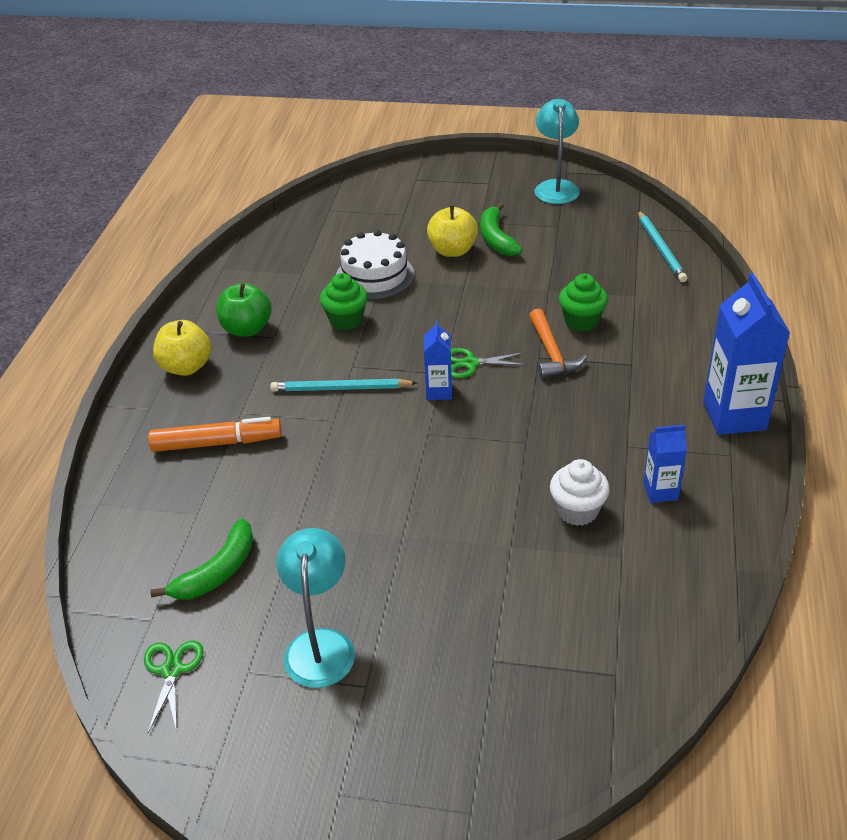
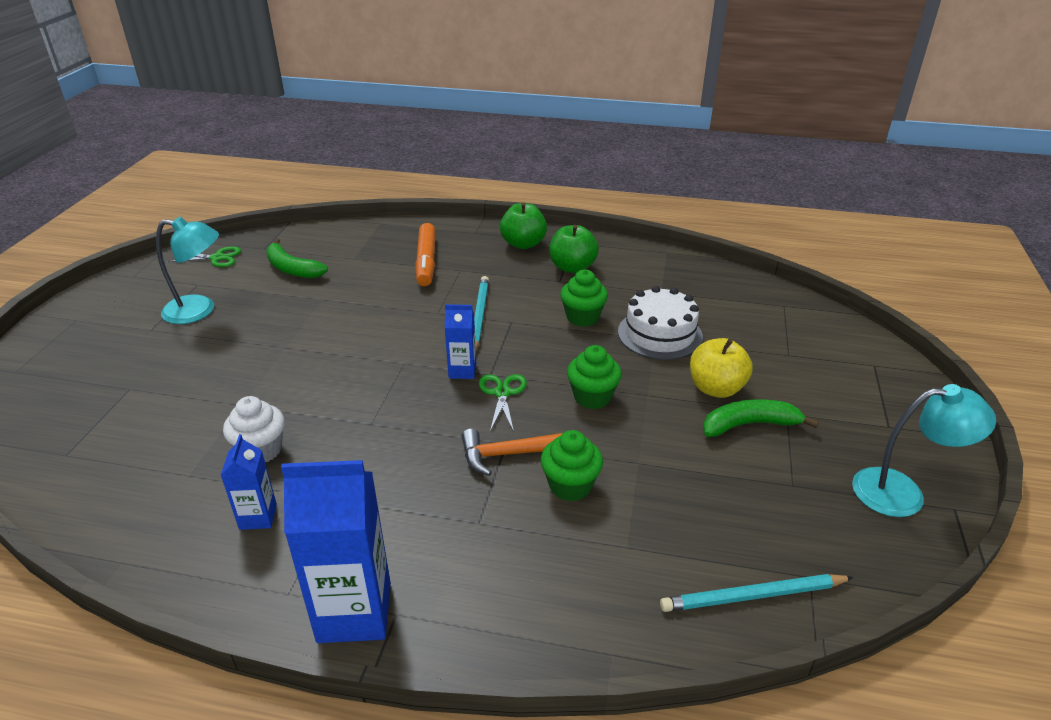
camera: 90 degrees right, 5 degrees down
yellow apple [153,320,211,376] -> green apple [500,202,547,249]
none -> green cupcake [567,345,622,409]

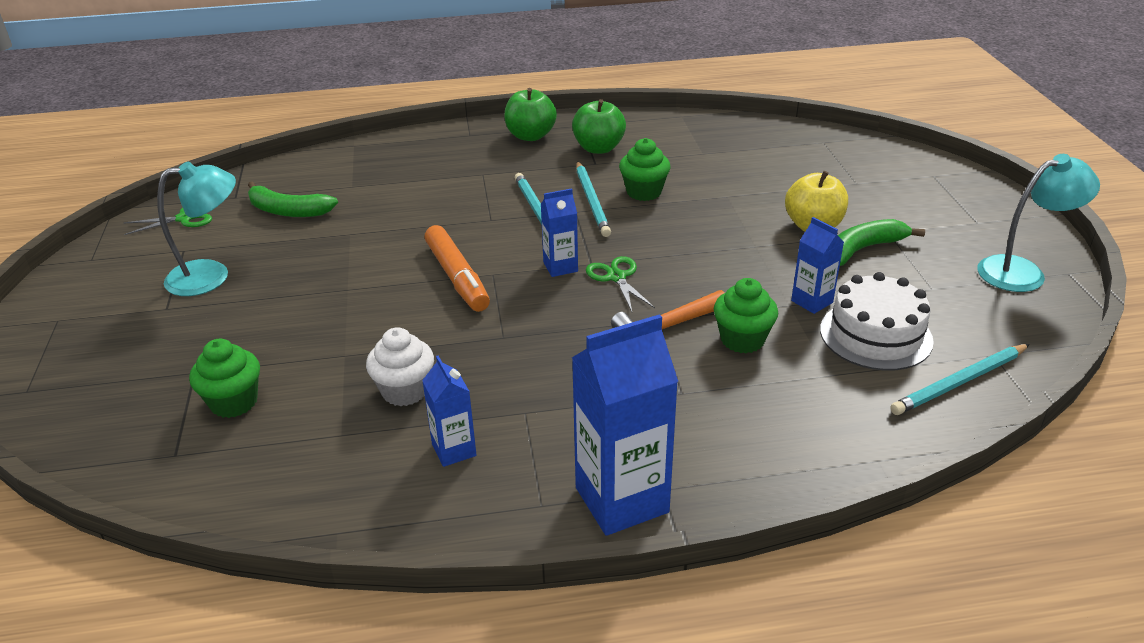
camera: 20 degrees left, 0 degrees up
orange marker [415,223,436,286] -> orange marker moved to [424,225,490,312]
green cupcake [567,345,622,409] -> green cupcake moved to [189,339,260,418]
white cake [618,286,703,360] -> white cake moved to [820,272,934,371]
none -> turquoise pencil [576,161,611,237]
none -> blue carton [791,217,844,314]

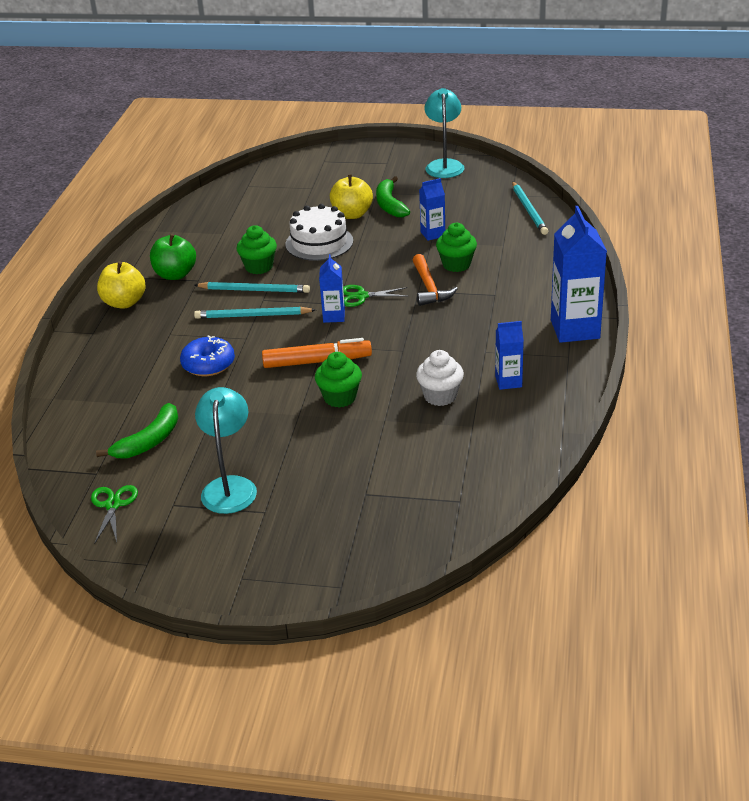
camera: 70 degrees left, 0 degrees up
green cupcake [189,339,260,418] -> green cupcake moved to [315,352,362,408]
green apple [504,88,557,141] -> yellow apple [97,261,146,309]
white cake [820,272,934,371] -> white cake moved to [285,204,353,261]
none -> blue donut [180,335,235,376]

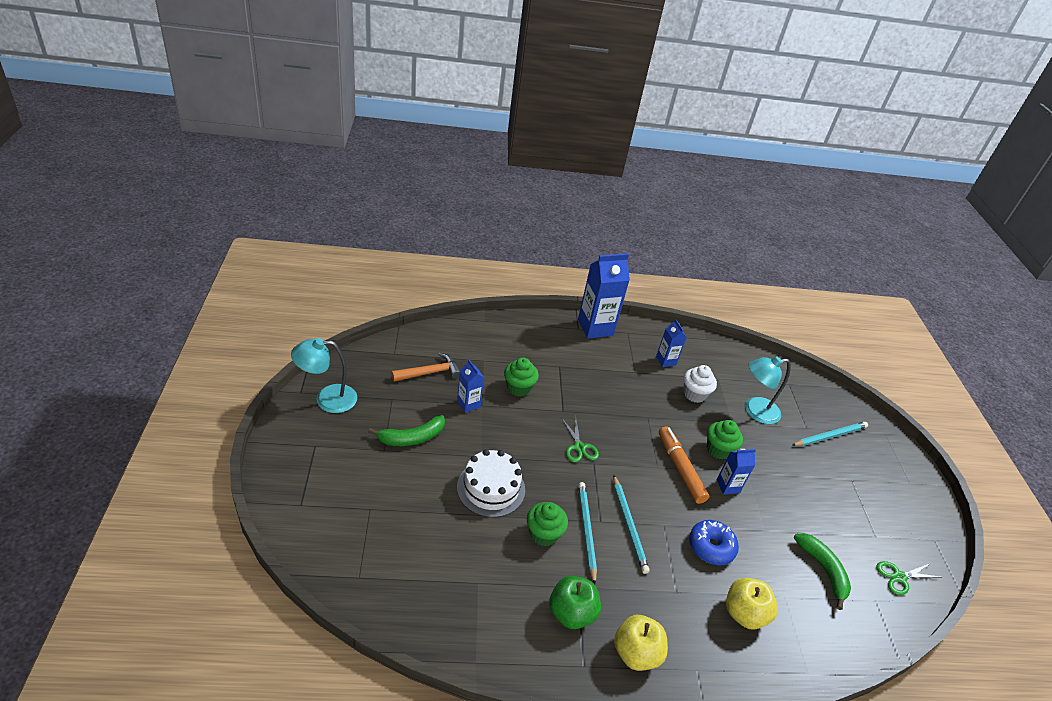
camera: 110 degrees left, 5 degrees up
green banana [96,403,178,458] -> green banana turned 45 degrees clockwise [794,533,851,610]
turquoise lamp [195,387,257,514] -> turquoise lamp moved to [745,356,791,424]
blue carton [319,254,345,323] -> blue carton moved to [717,449,756,495]
yellow apple [330,175,373,219] -> yellow apple moved to [726,578,778,629]
orange hammer [413,254,458,306] -> orange hammer moved to [391,352,460,382]
turquoise pencil [512,181,548,235] -> turquoise pencil moved to [791,422,868,446]

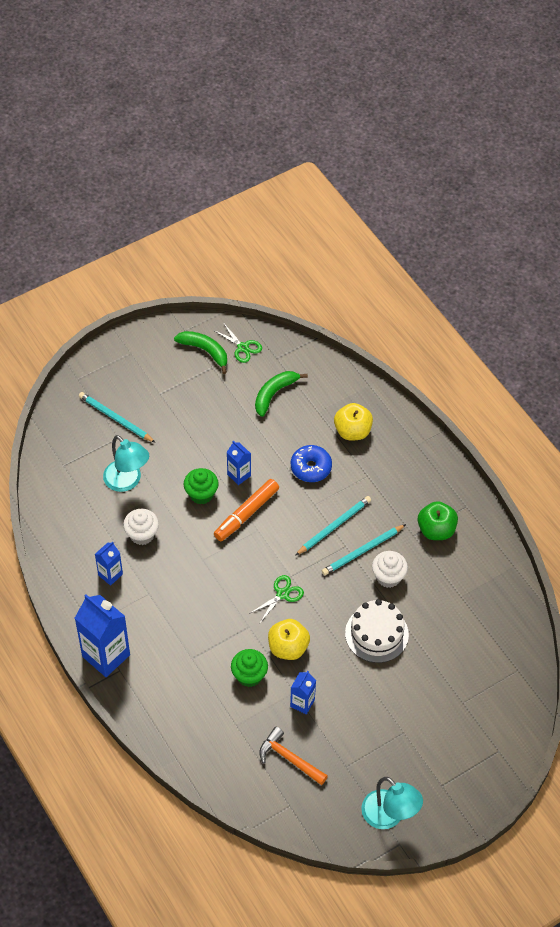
camera: 115 degrees left, 15 degrees up
green banana [368,415,445,446] -> green banana moved to [174,331,227,374]
green cupcake [527,502,568,546] -> white cupcake [372,551,408,588]
yellow apple [614,615,668,671] -> yellow apple moved to [268,619,310,660]

